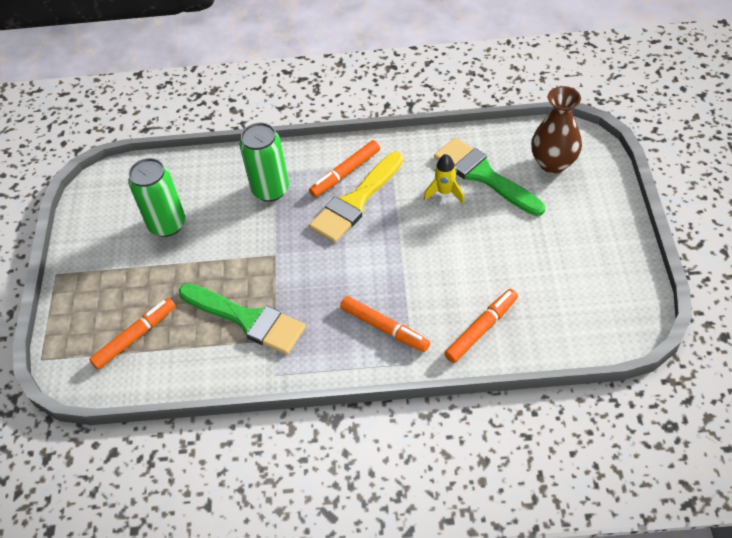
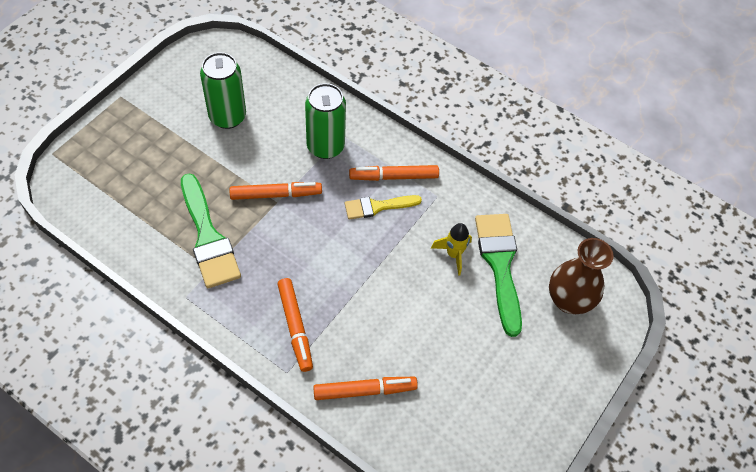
camera: 30 degrees right, 5 degrees up
orange marker [89,298,176,370] -> orange marker moved to [229,182,322,200]
yellow brush [309,152,403,243] -> yellow brush [345,195,422,220], size x0.59

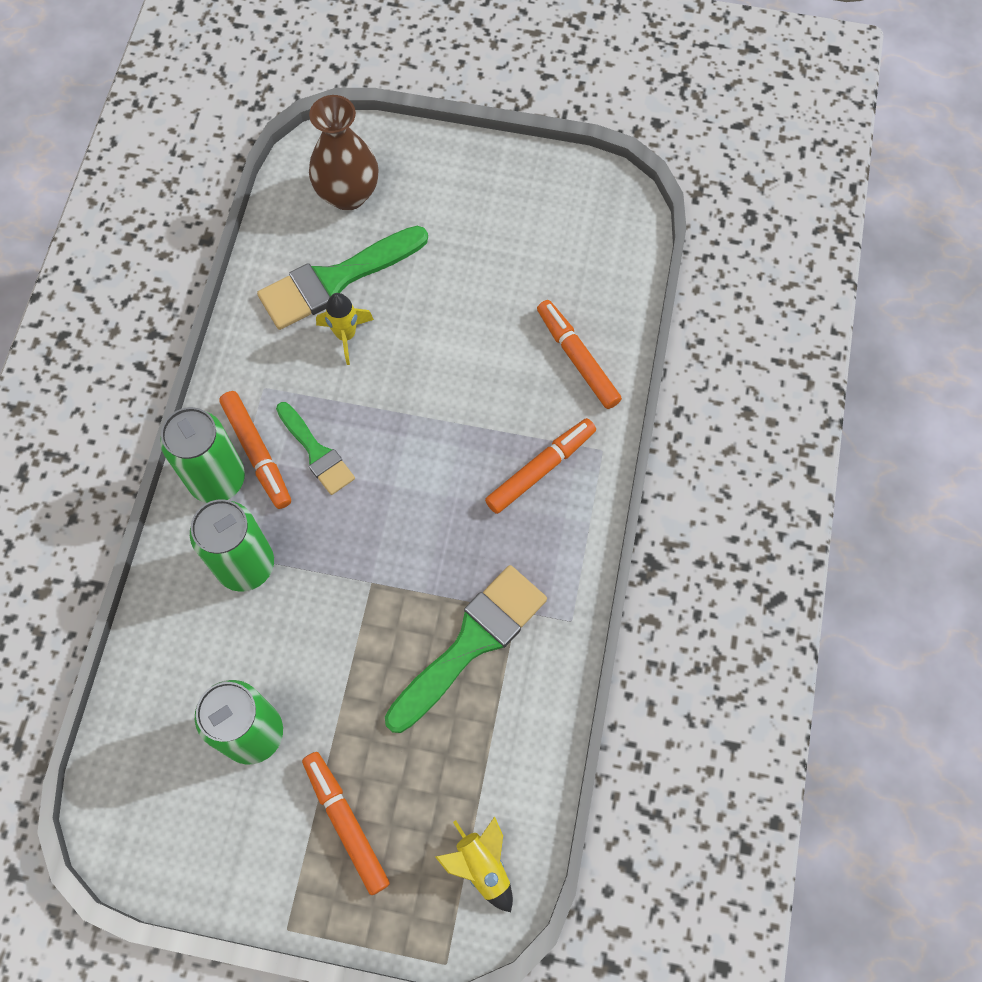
camera: 110 degrees left, 10 degrees up
orange marker [229,182,322,200] -> orange marker moved to [302,752,390,895]
yellow brush [345,195,422,220] -> green brush [276,402,355,495]
none -> green can [160,407,245,503]
none -> yellow rocket [435,816,513,912]

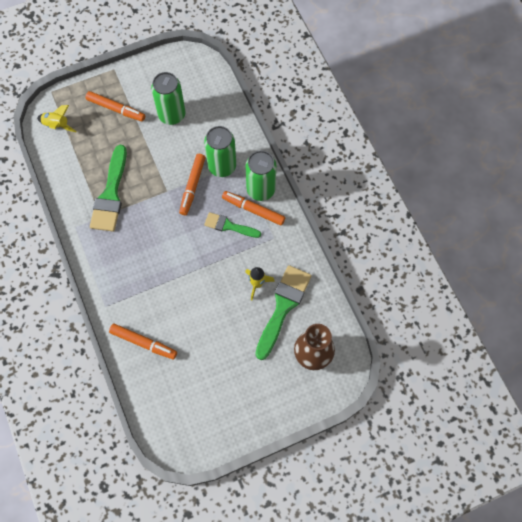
camera: 145 degrees right, 0 degrees up
orange marker [485,418,596,514] -> orange marker moved to [179,154,206,215]

